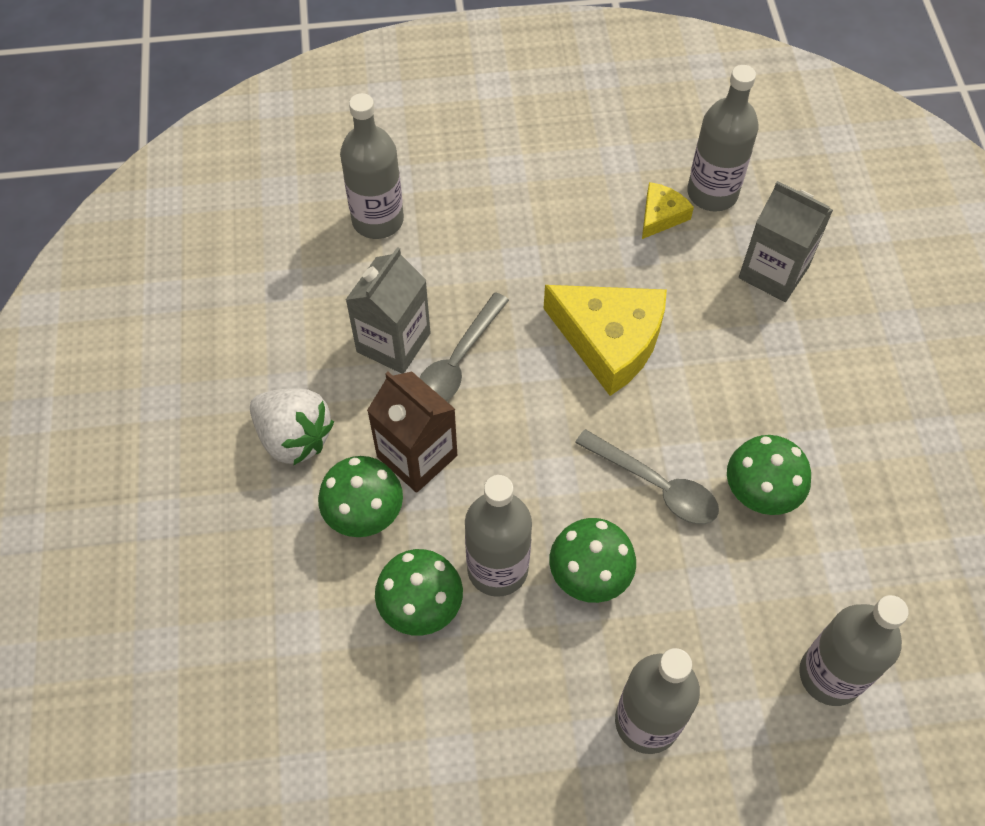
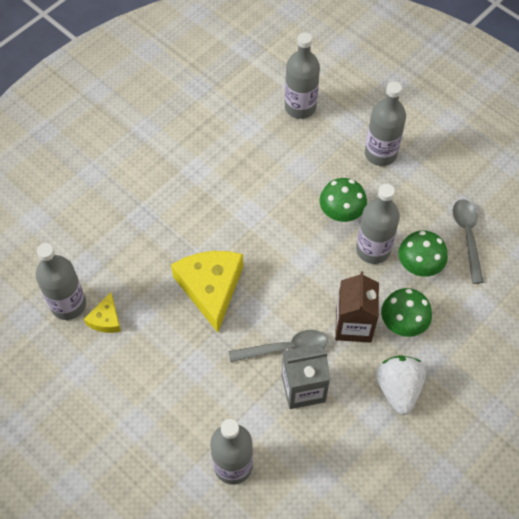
camera: 130 degrees left, 0 degrees up
grey spoon [575,429,719,524] -> grey spoon moved to [453,199,484,284]
yellow cheese [642,182,694,239] -> yellow cheese turned 75 degrees counterclockwise [84,292,121,333]
green mushroom [727,435,811,515] -> none
grey carton [739,181,833,302] -> none

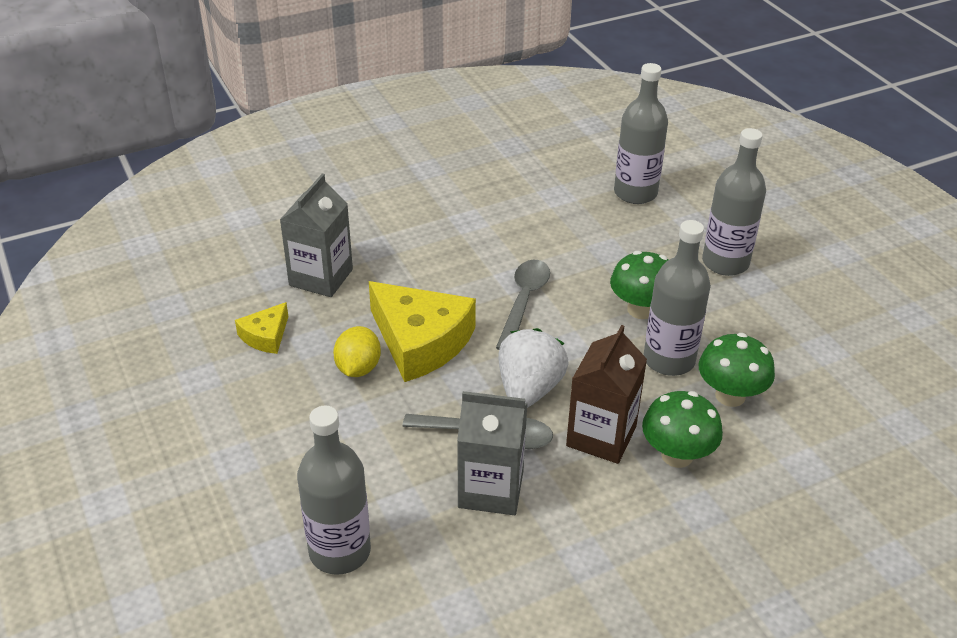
camera: 20 degrees right, 20 degrees down
grey bottle [36,243,86,320] -> none
yellow cheese [171,251,243,332] -> yellow cheese turned 120 degrees clockwise [369,281,476,382]
white strawberry [376,355,426,415] -> white strawberry moved to [498,328,569,408]
grey spoon [453,199,484,284] -> grey spoon moved to [496,260,550,350]
none -> grey carton [280,174,353,297]
none -> yellow lemon [333,326,381,377]

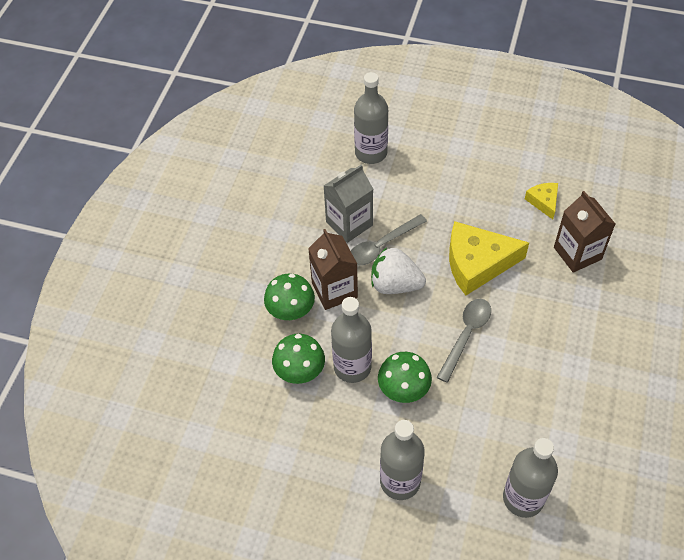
camera: 135 degrees right, 15 degrees up
grey carton [280,174,353,297] -> brown carton [554,191,615,273]
yellow lemon [333,326,381,377] -> none
grey spoon [496,260,550,350] -> grey spoon turned 120 degrees counterclockwise [437,299,491,383]
white strawberry [498,328,569,408] -> white strawberry turned 135 degrees clockwise [371,248,426,294]

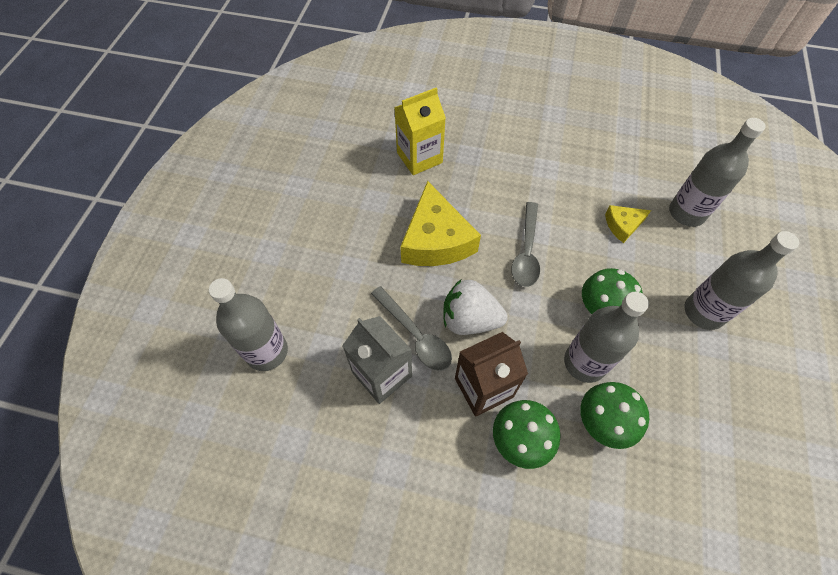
camera: 95 degrees left, 5 degrees up
white strawberry [371,248,426,294] -> white strawberry turned 90 degrees clockwise [443,280,508,335]
grey spoon [437,299,491,383] -> grey spoon turned 105 degrees counterclockwise [511,202,540,287]
yellow cheese [525,183,558,219] -> yellow cheese moved to [605,205,651,243]
brown carton [554,191,615,273] -> yellow carton [394,87,446,175]

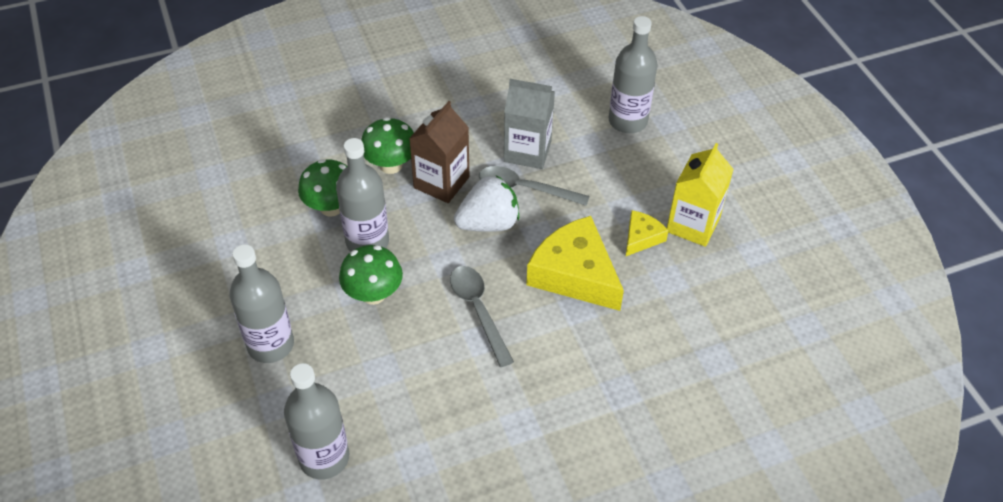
camera: 145 degrees right, 10 degrees down
yellow carton [394,87,446,175] -> yellow carton moved to [667,143,734,247]
yellow cheese [605,205,651,243] -> yellow cheese moved to [626,210,668,256]

